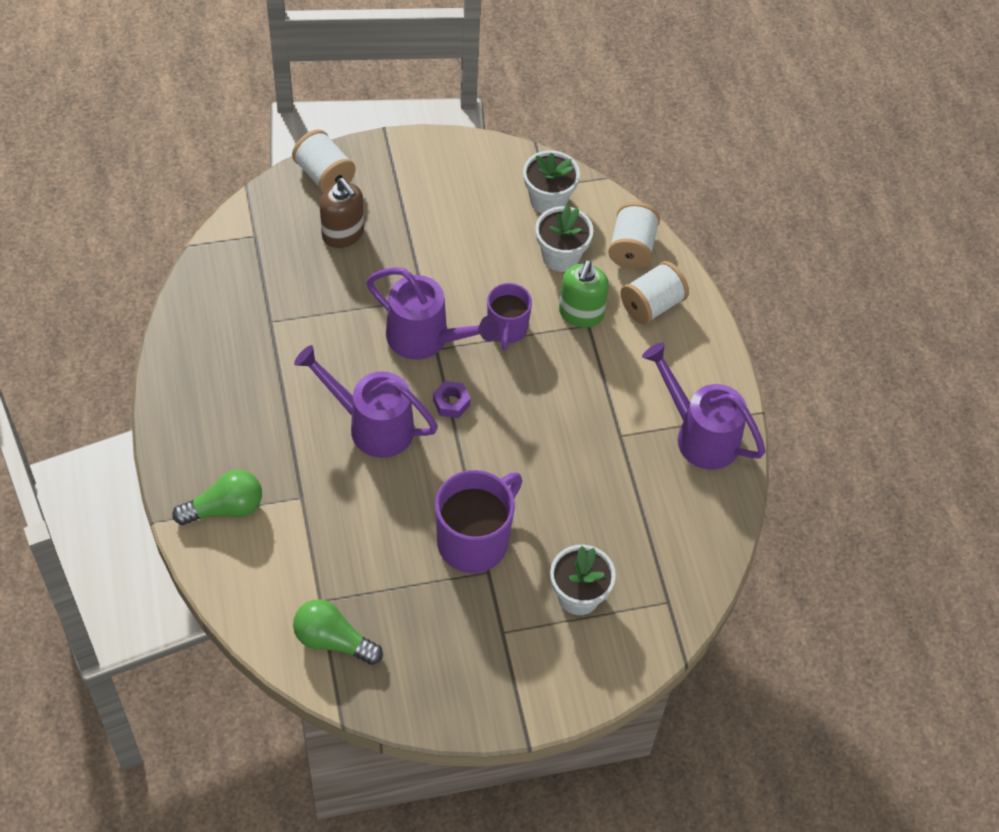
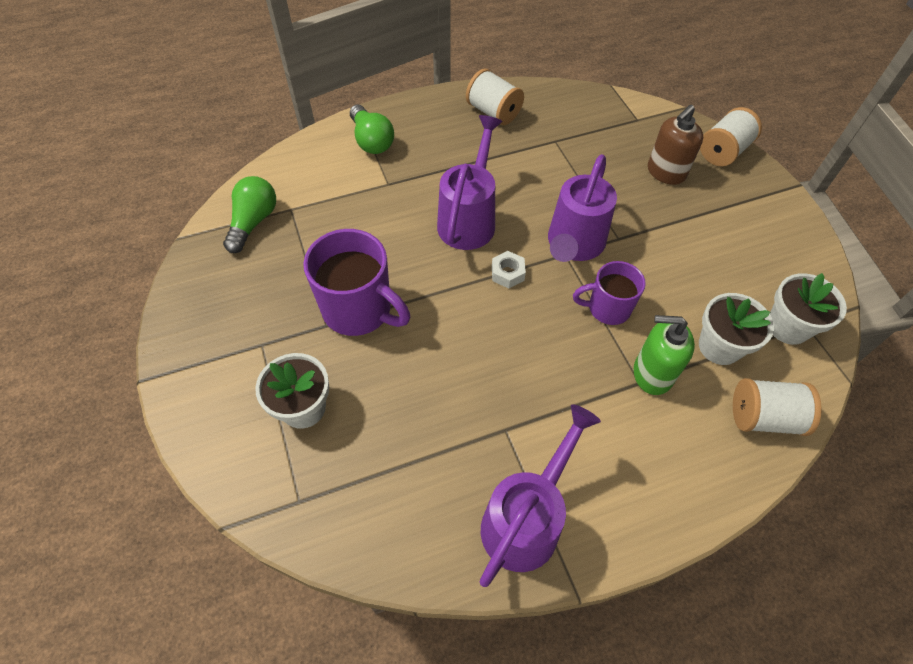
camera: 85 degrees right, 0 degrees up
purple nut [433,381,471,418] -> white nut [492,251,526,288]
white spool [620,261,689,325] -> white spool moved to [466,69,524,125]

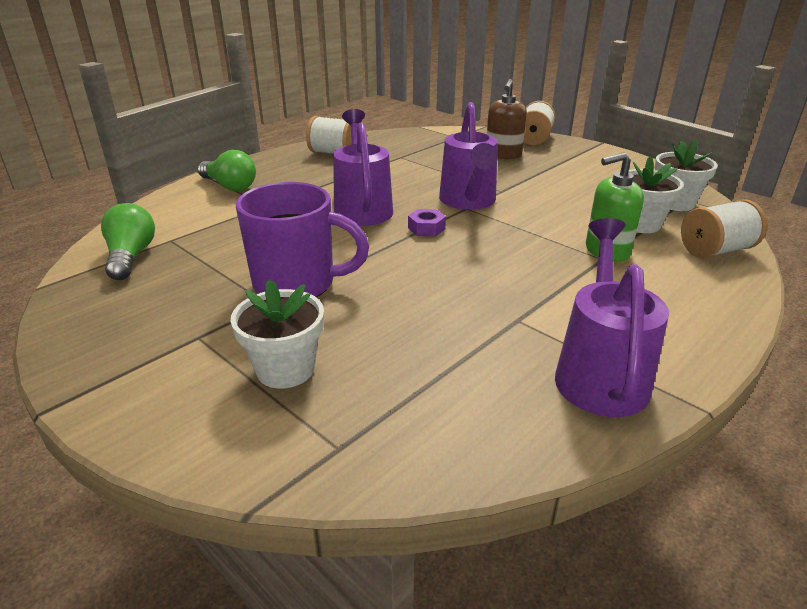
camera: 25 degrees left, 25 degrees down
white nut [492,251,526,288] -> purple nut [408,209,446,236]
purple mug [573,261,646,325] -> none

